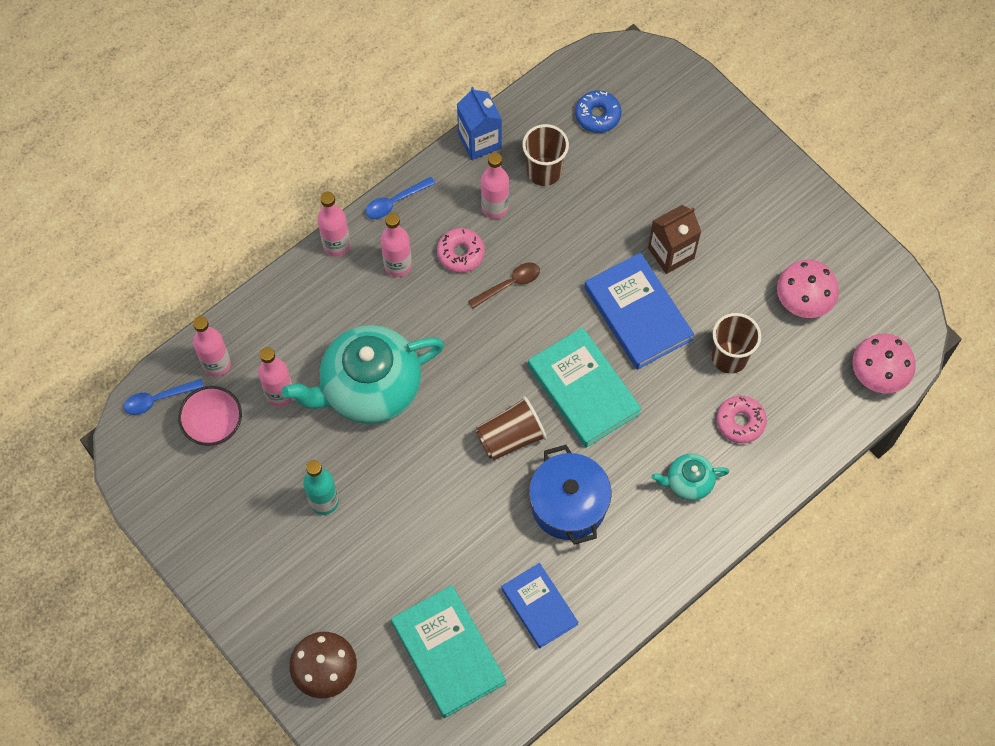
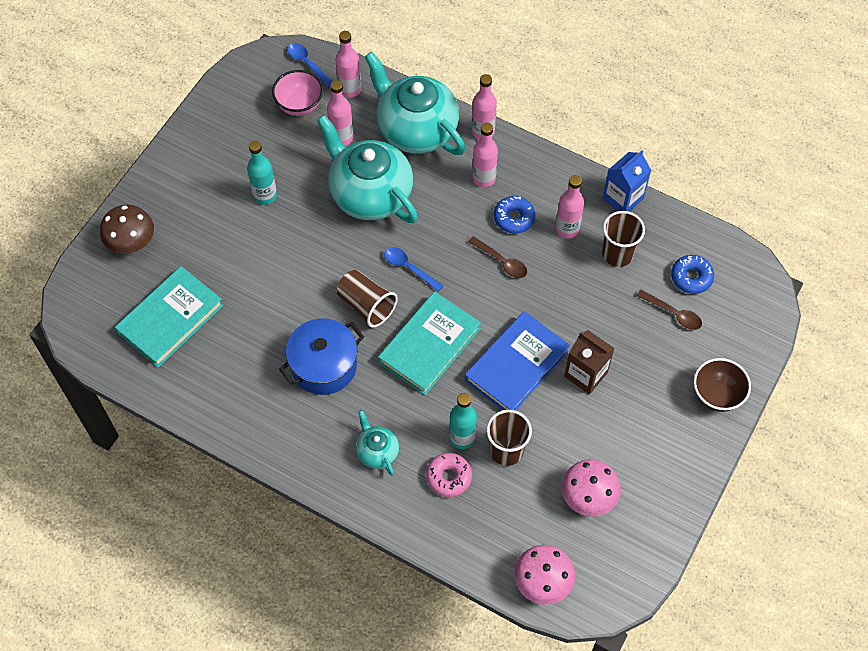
camera: 70 degrees right, 5 degrees down
blue spoon [365,177,436,219] -> blue spoon moved to [384,247,443,292]
pink donut [437,228,485,273] -> blue donut [494,196,535,234]
blue book [501,563,578,648] -> none
none -> turquoise teapot [365,52,465,155]
none -> turquoise bottle [449,393,477,449]
none -> brown spoon [637,290,702,330]
none -> brown bowl [694,358,751,412]

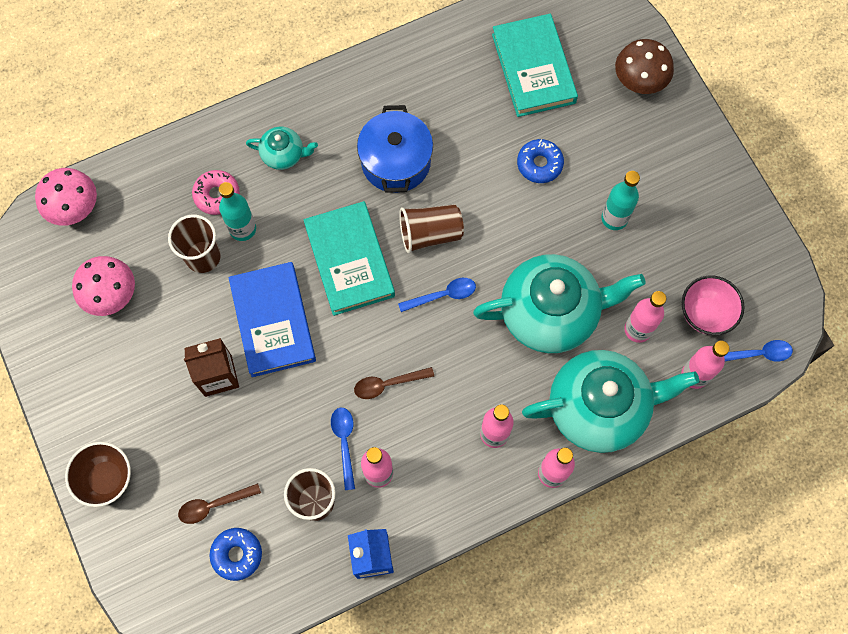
camera: 125 degrees right, 10 degrees up
blue donut [494,196,535,234] -> blue donut moved to [517,139,564,183]
none -> blue spoon [331,407,355,490]

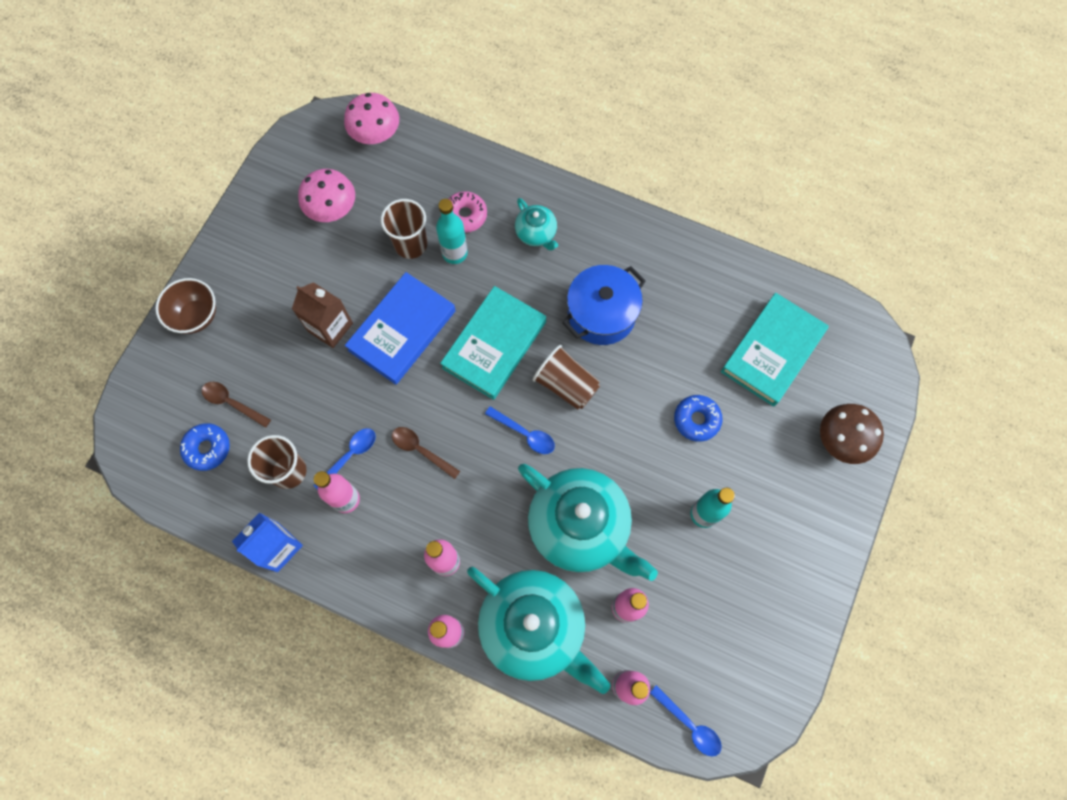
camera: 50 degrees right, 0 degrees up
pink bowl [682,276,745,335] -> none

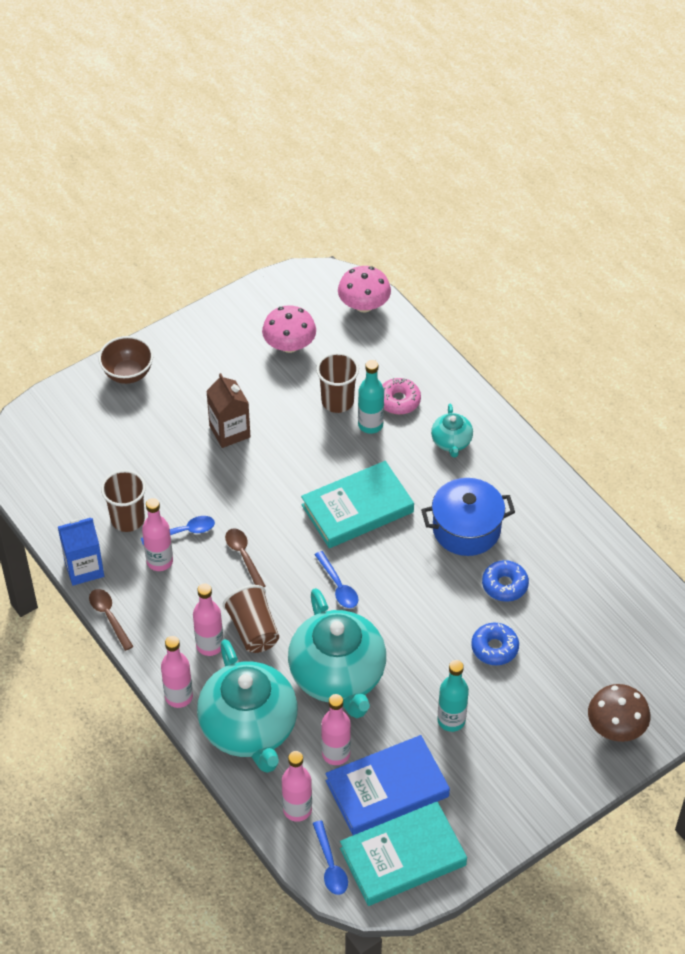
camera: 30 degrees right, 20 degrees down
blue donut [180,423,230,471] -> blue donut moved to [482,560,529,602]
brown spoon [202,382,271,428] -> brown spoon moved to [89,589,134,651]
blue book [345,272,456,385] -> blue book moved to [326,735,450,835]
brown cup [532,345,600,410] -> brown cup moved to [223,585,279,653]
turquoise book [721,293,829,407] -> turquoise book moved to [340,801,467,906]

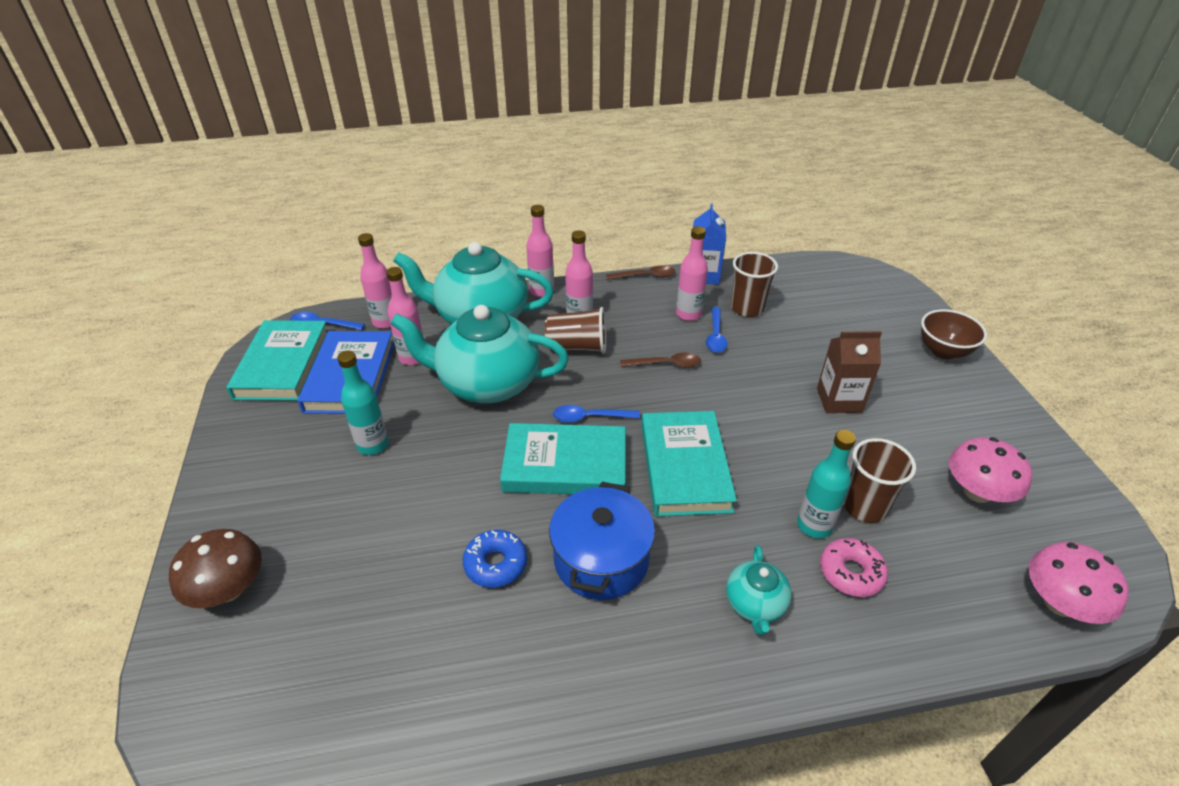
camera: 115 degrees right, 10 degrees down
turquoise teapot [431,404,473,458] -> turquoise teapot turned 105 degrees counterclockwise [726,545,792,636]
blue donut [471,623,519,665] -> none
none -> turquoise book [500,423,626,494]

